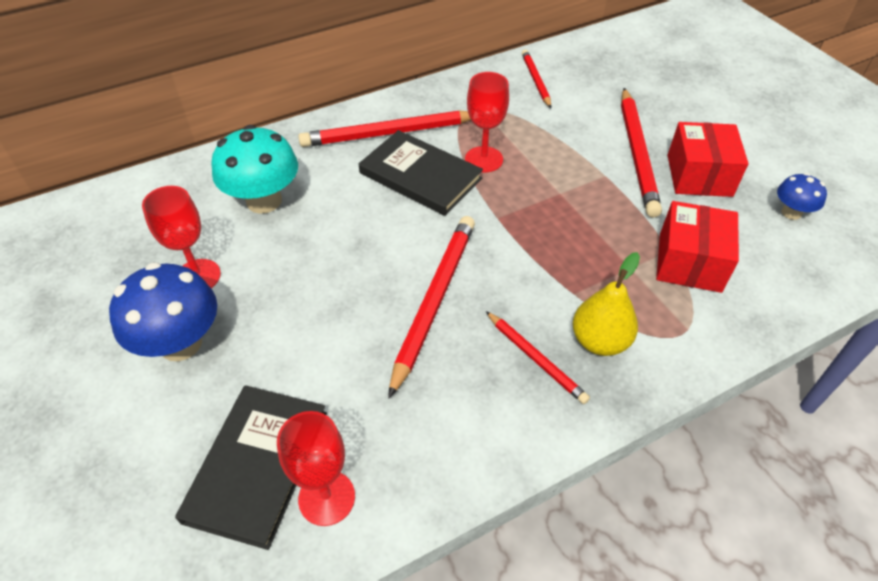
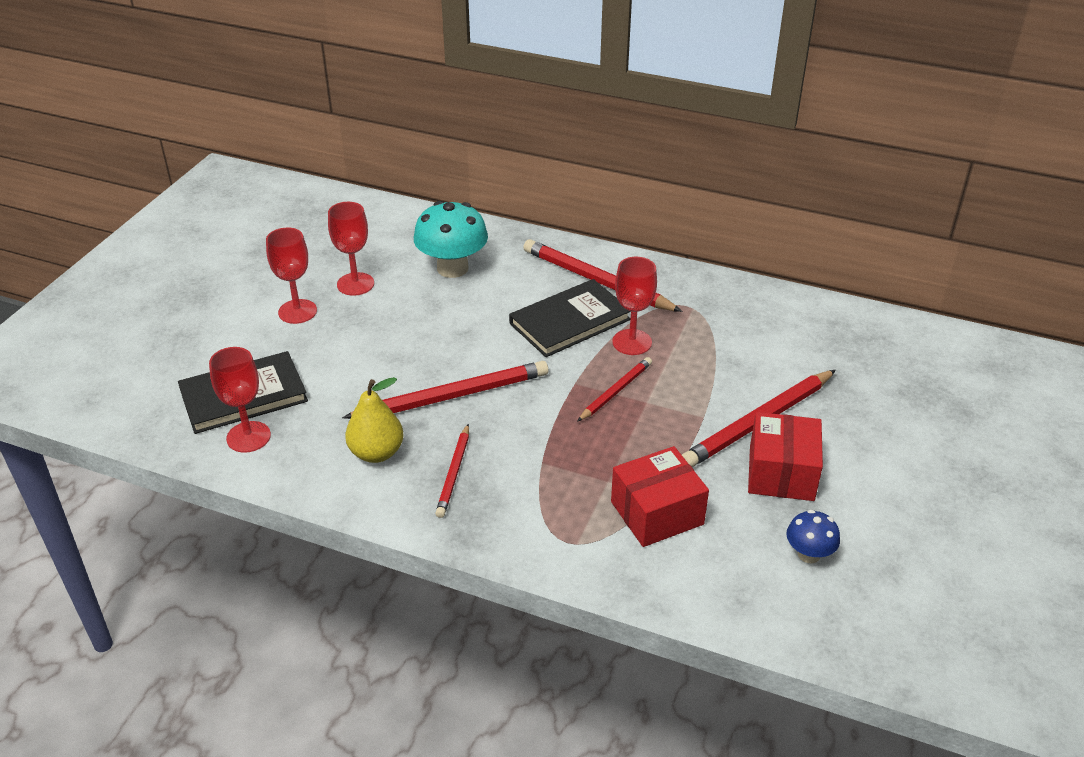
camera: 50 degrees right, 10 degrees down
blue mushroom [109,262,217,361] -> red goblet [266,227,317,324]
black book [359,130,483,216] -> black book turned 60 degrees clockwise [509,279,631,357]
red pencil [522,50,551,108] -> red pencil moved to [577,357,652,422]
yellow pear [573,252,640,356] -> yellow pear moved to [345,377,404,463]
red box [668,122,748,197] -> red box turned 45 degrees counterclockwise [748,412,823,501]

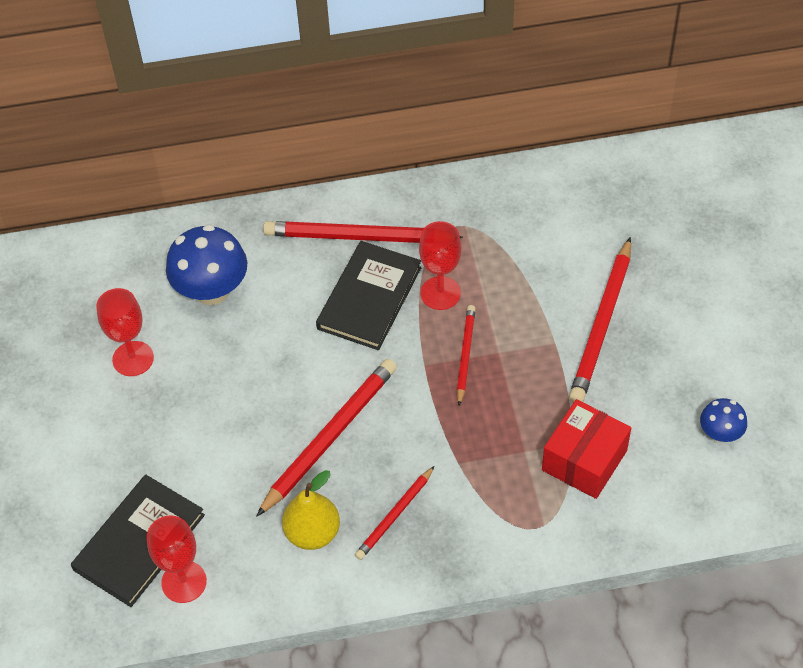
camera: 30 degrees left, 15 degrees up
red goblet [266,227,317,324] -> none
turquoise mushroom [414,201,488,278] -> blue mushroom [166,225,247,305]
red pencil [435,424,469,518] -> red pencil turned 60 degrees clockwise [355,466,435,560]
red box [748,412,823,501] -> none

